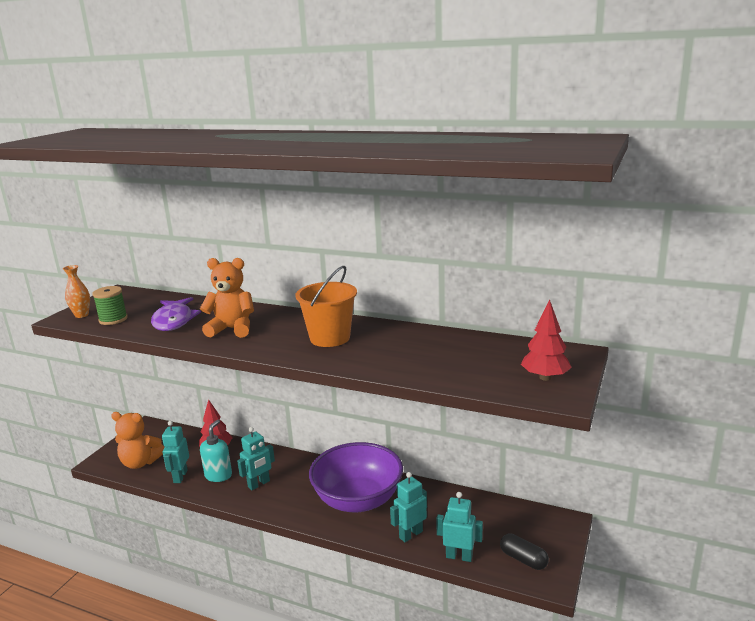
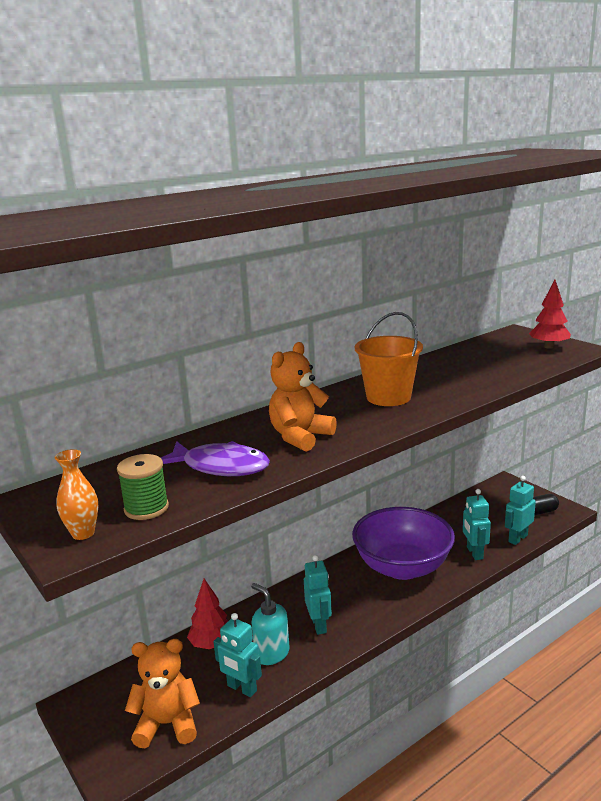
camera: 60 degrees left, 0 degrees up
orange teddy bear [111,412,165,469] -> orange teddy bear turned 135 degrees counterclockwise [125,639,200,748]

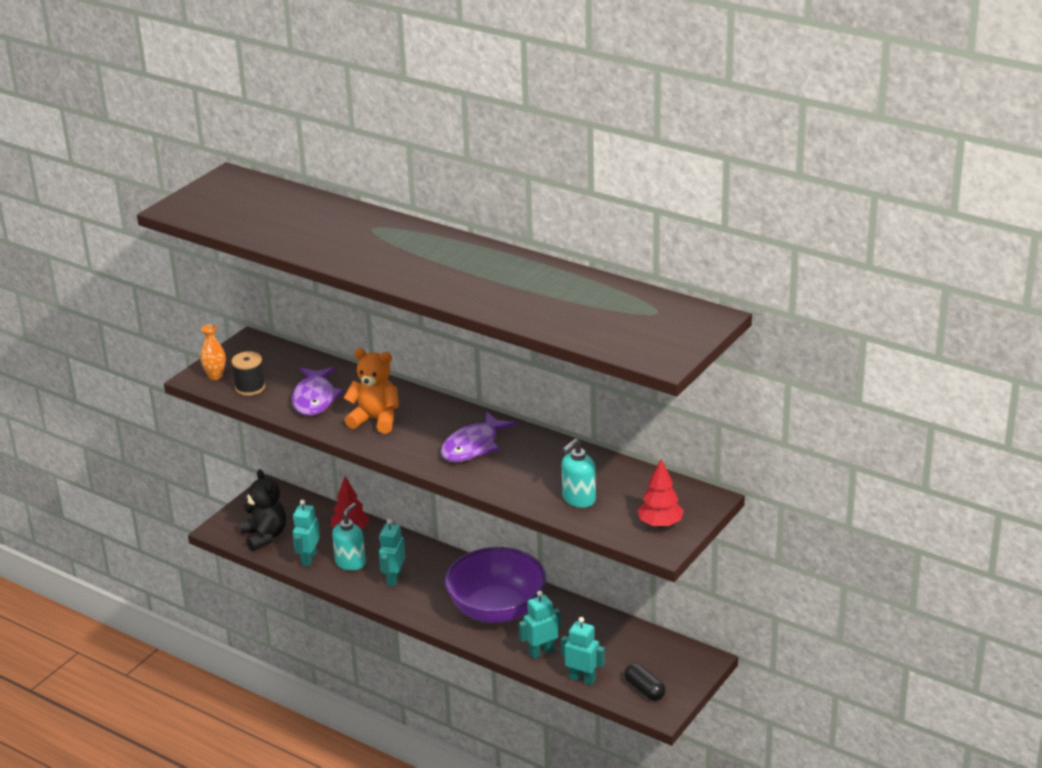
camera: 70 degrees right, 10 degrees up
green spool [117,454,169,520] -> black spool [232,351,265,396]
orange teddy bear [125,639,200,748] -> black teddy bear [240,469,286,551]
turquoise robot [304,555,332,635] -> turquoise robot turned 135 degrees clockwise [379,519,405,586]
orange bucket [355,312,423,406] -> purple fish [441,411,517,462]
none -> turquoise soap dispenser [562,439,596,508]

